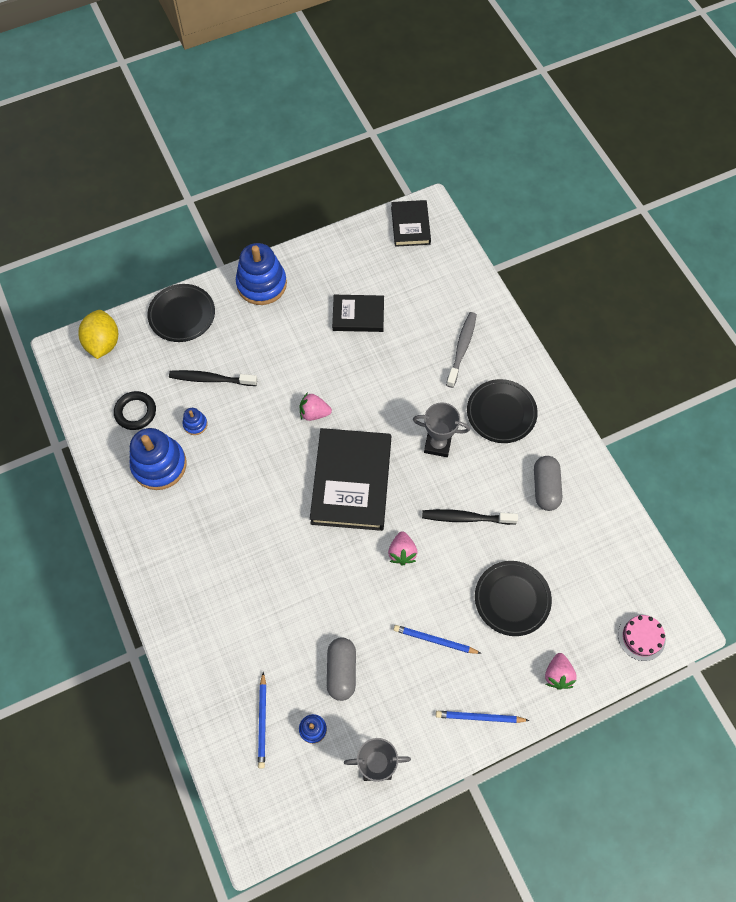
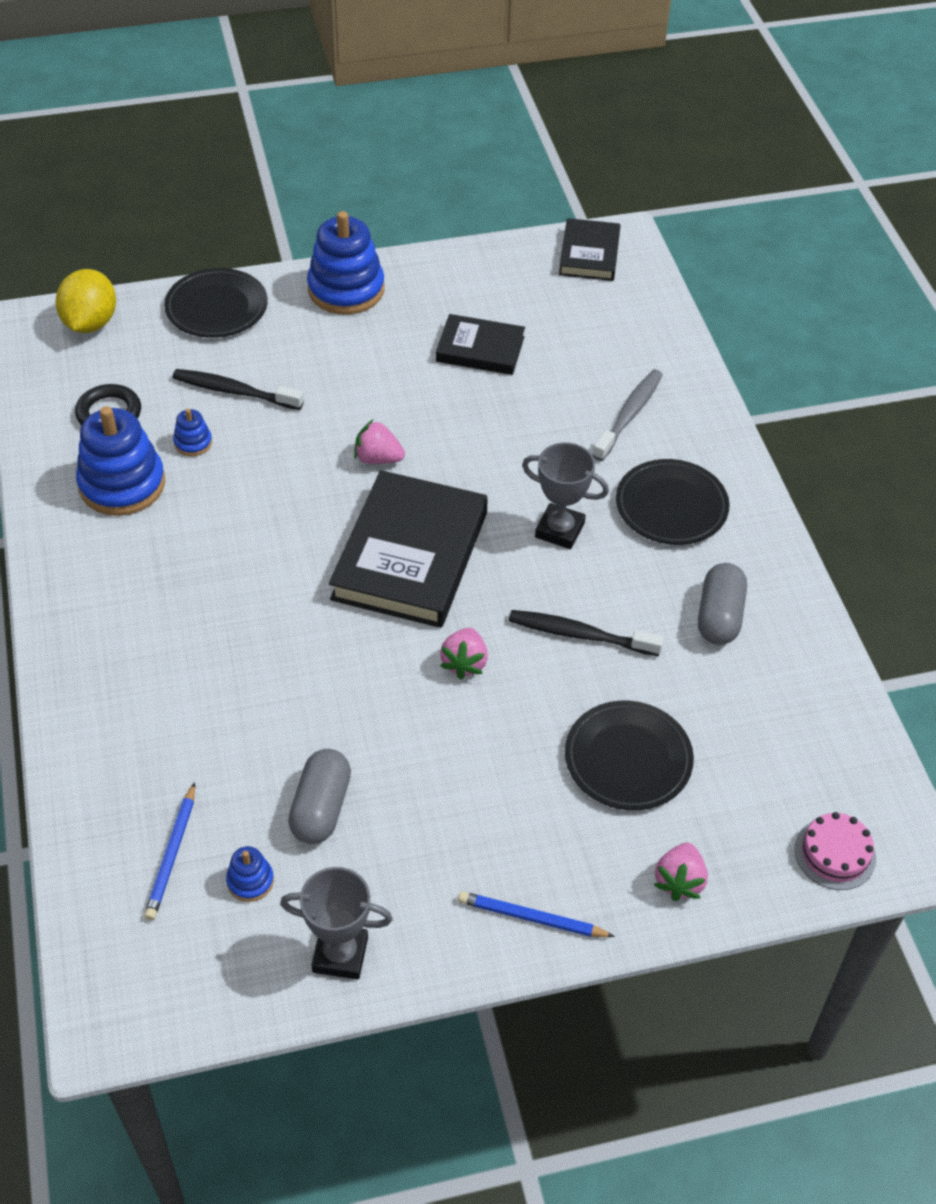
camera: 10 degrees right, 15 degrees down
blue pencil [393,625,482,654] -> none

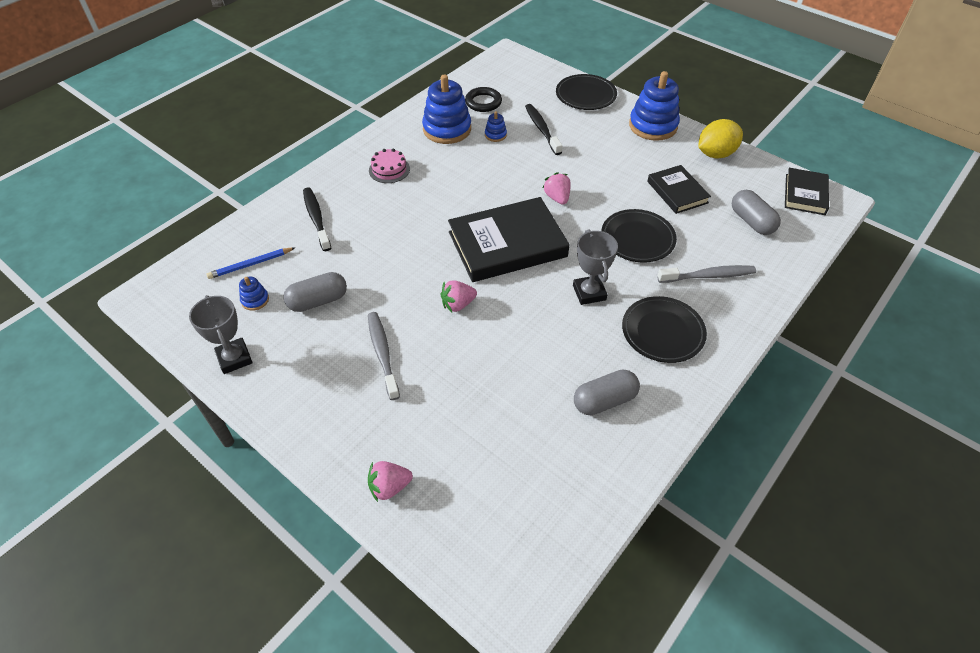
camera: 55 degrees right, 0 degrees up
yellow lemon [55,269,116,333] -> yellow lemon moved to [698,119,743,158]
blue pencil [458,891,615,937] -> none
black toothbrush [509,610,664,656] -> black toothbrush moved to [303,187,331,251]
black book [559,218,621,281] -> black book turned 45 degrees counterclockwise [785,168,829,215]
black plate [565,701,694,810] -> black plate moved to [601,209,677,262]
pink cake [795,812,876,890] -> pink cake moved to [369,149,410,183]
none -> grey toothbrush [368,312,400,400]
none -> grey capsule [732,190,781,235]

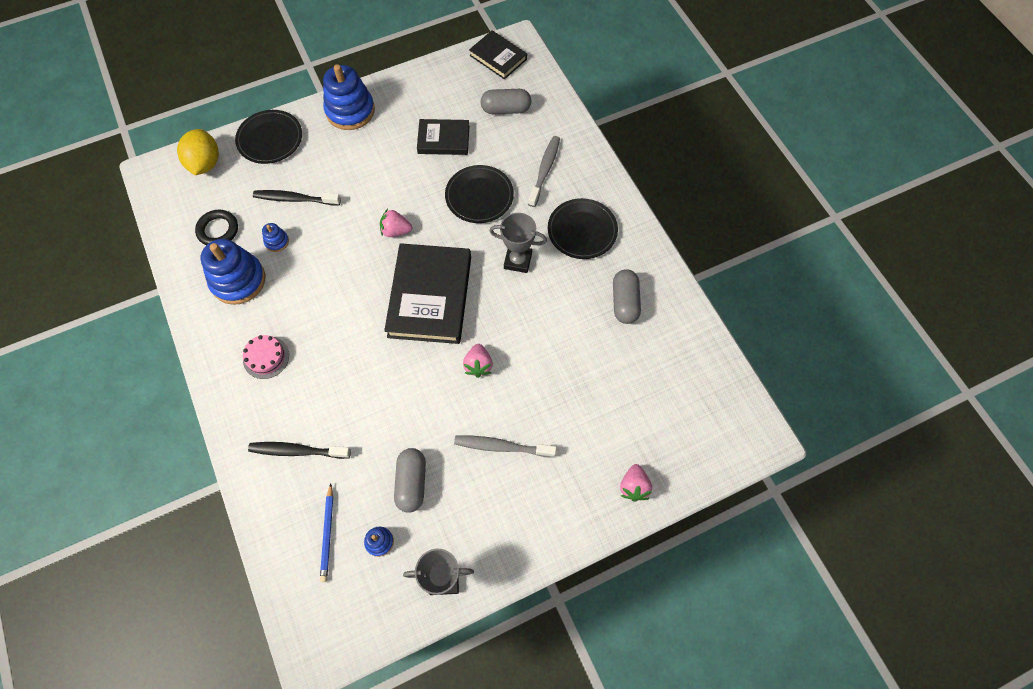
camera: 65 degrees left, 15 degrees up
yellow lemon [698,119,743,158] -> yellow lemon moved to [177,129,219,175]

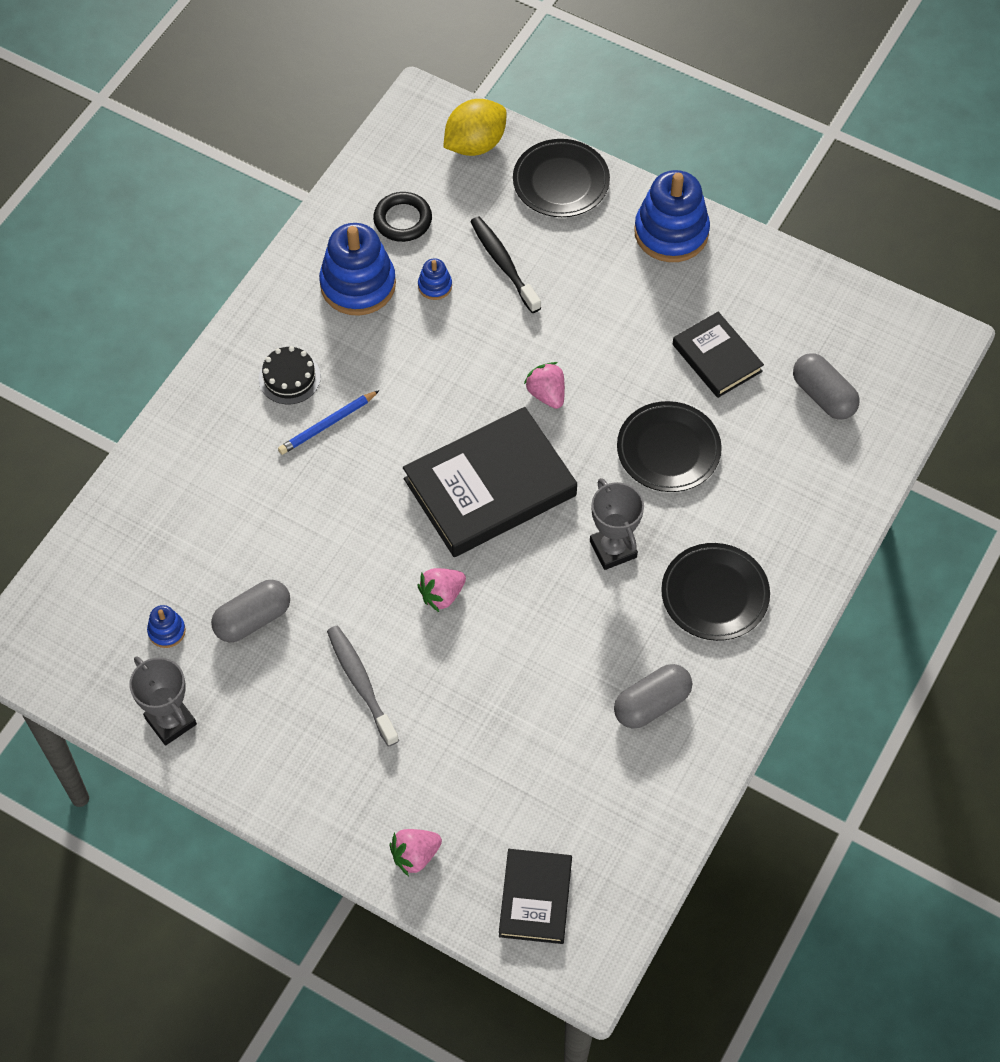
camera: 55 degrees right, 5 degrees down
pink cake [243,335,289,379] -> black cake [259,346,321,404]
black toothbrush [248,442,351,459] -> none
blue pencil [320,484,333,582] -> blue pencil moved to [278,390,380,455]
black book [469,30,527,79] -> black book moved to [499,849,572,944]
grey toothbrush [528,136,560,207] -> none

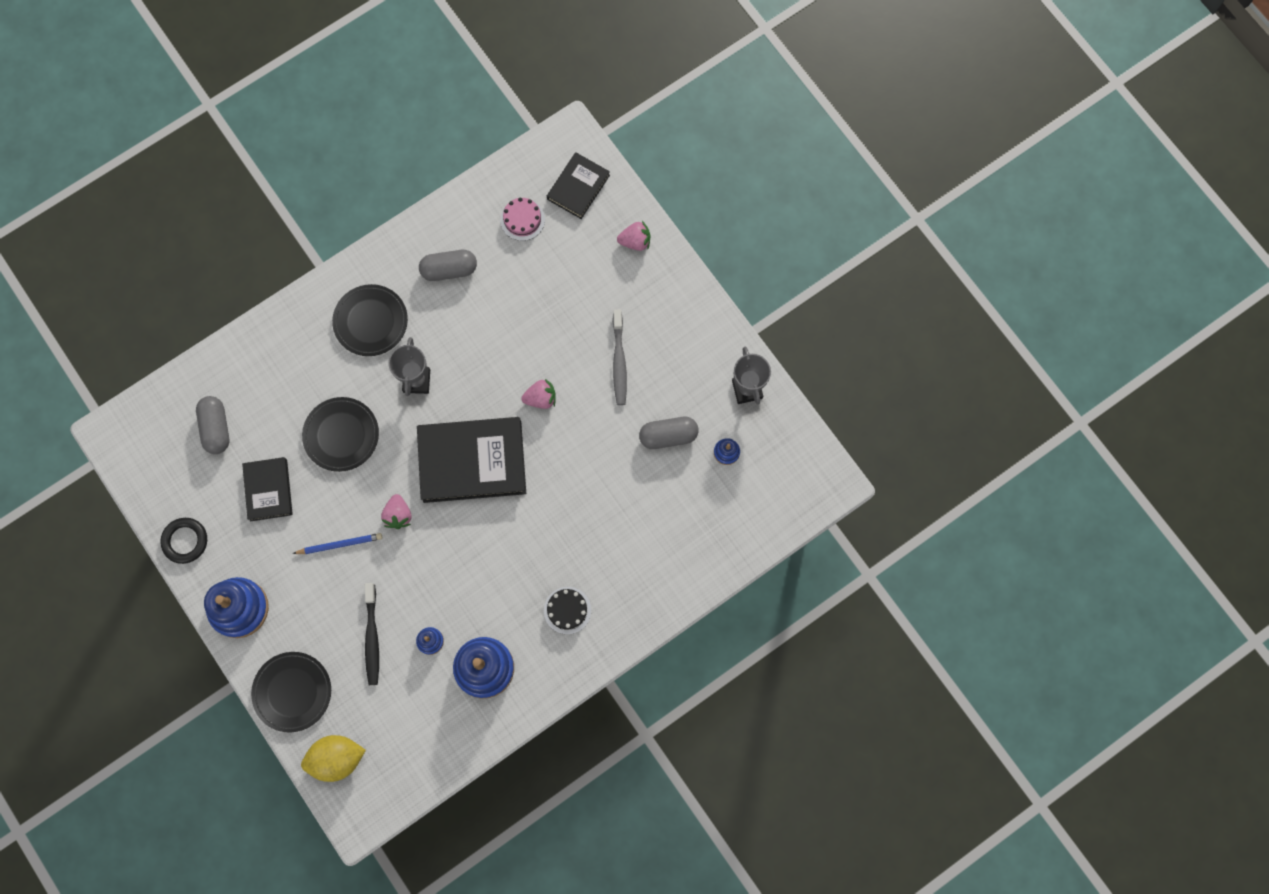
camera: 155 degrees left, 15 degrees up
blue pencil [278,390,380,455] -> blue pencil moved to [292,533,382,554]
black ring [373,192,432,242] -> black ring moved to [160,518,207,564]
none -> pink cake [500,198,545,241]

